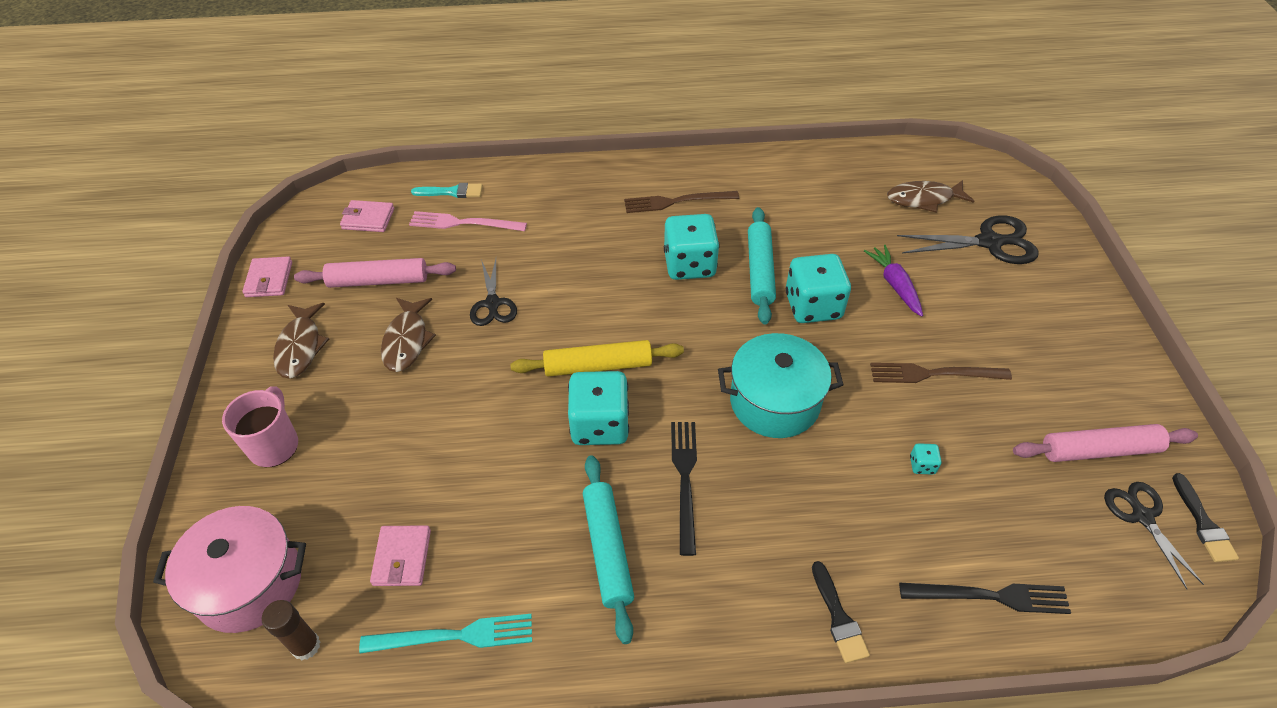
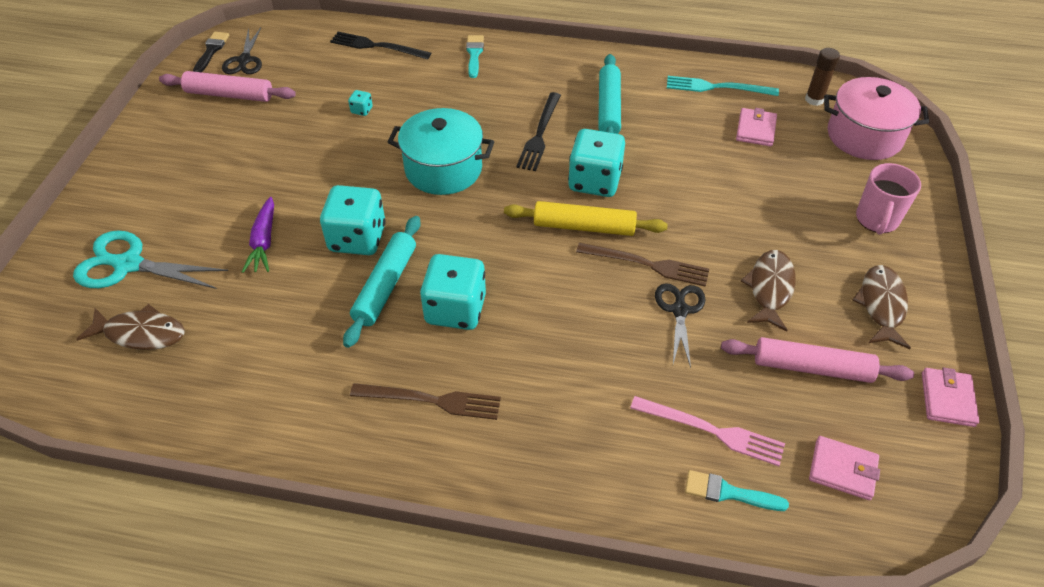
camera: 165 degrees left, 0 degrees up
black brush [812,561,870,663] -> turquoise brush [466,35,484,78]
brown fork [870,363,1012,383] -> brown fork moved to [576,243,709,287]
black scissors [897,215,1039,264] -> turquoise scissors [73,230,228,289]

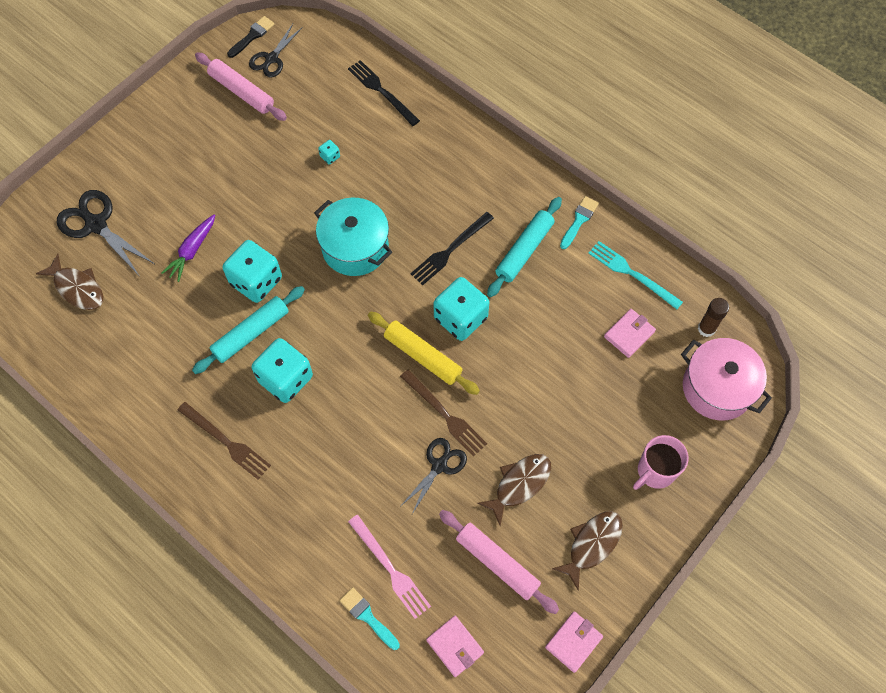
camera: 30 degrees right, 15 degrees up
turquoise scissors [73,230,228,289] -> black scissors [57,190,156,275]
turquoise brush [466,35,484,78] -> turquoise brush moved to [560,196,599,249]

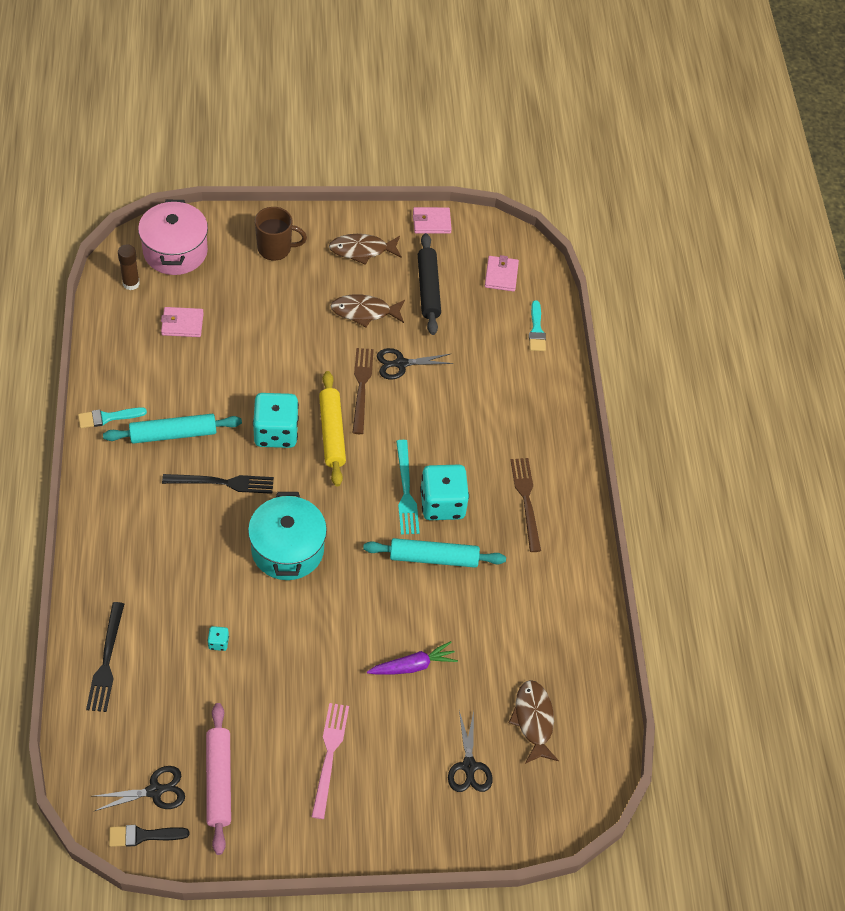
camera: 140 degrees left, 10 degrees down
black scissors [57,190,156,275] -> black scissors [448,711,493,792], size x0.65
turquoise dice [223,240,282,303] -> none
pink fork [348,515,431,619] -> pink fork moved to [311,703,349,819]
pink rolling pin [439,510,559,614] -> black rolling pin [418,233,441,335]
turquoise fork [588,241,683,309] -> turquoise fork moved to [396,440,420,535]
pink mug [633,435,688,490] -> brown mug [255,207,307,260]

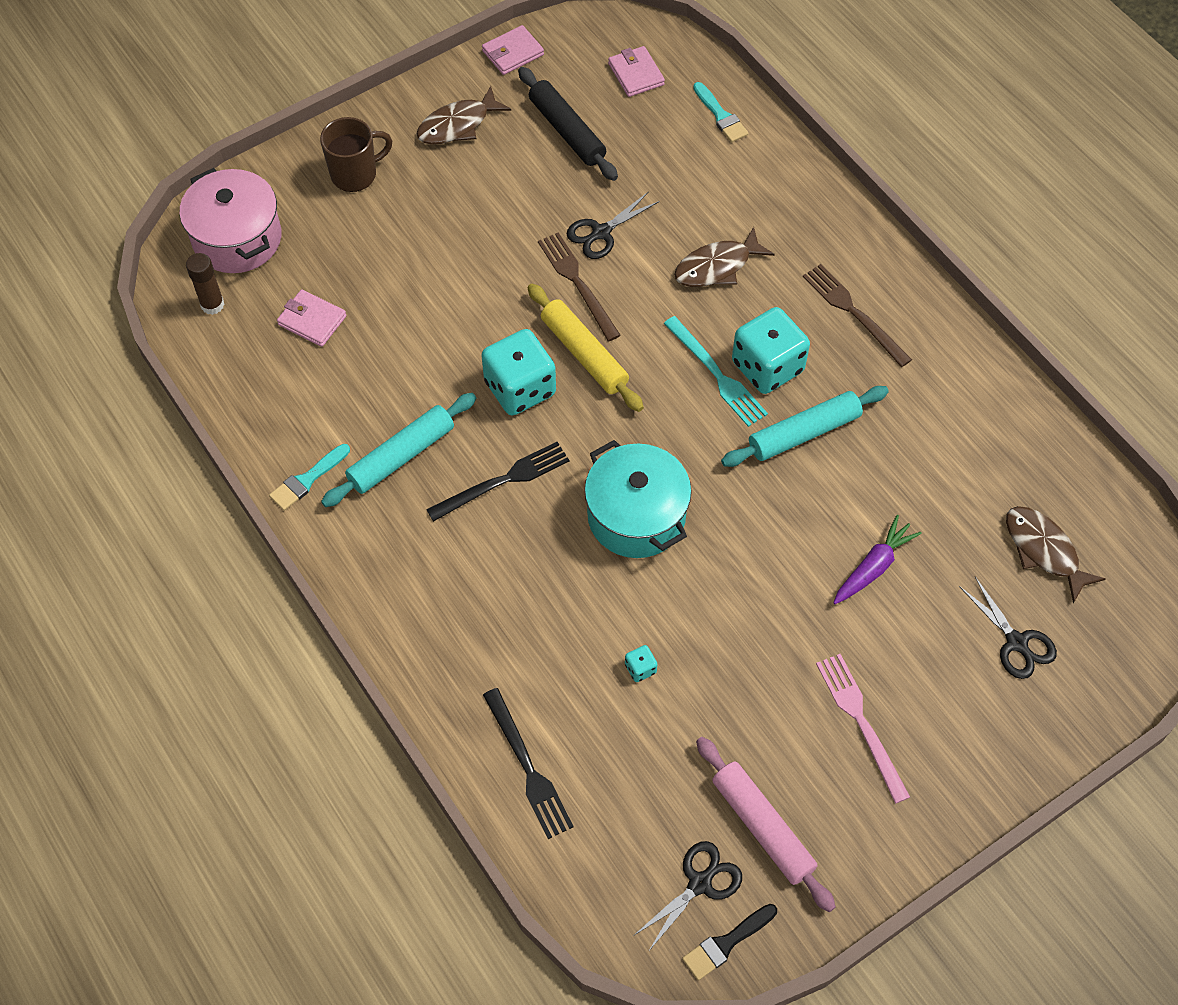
camera: 25 degrees left, 5 degrees up
pink wallet [161,307,204,337] -> pink wallet turned 60 degrees clockwise [277,289,346,347]
brown fish [330,294,405,327] -> brown fish moved to [674,227,775,287]

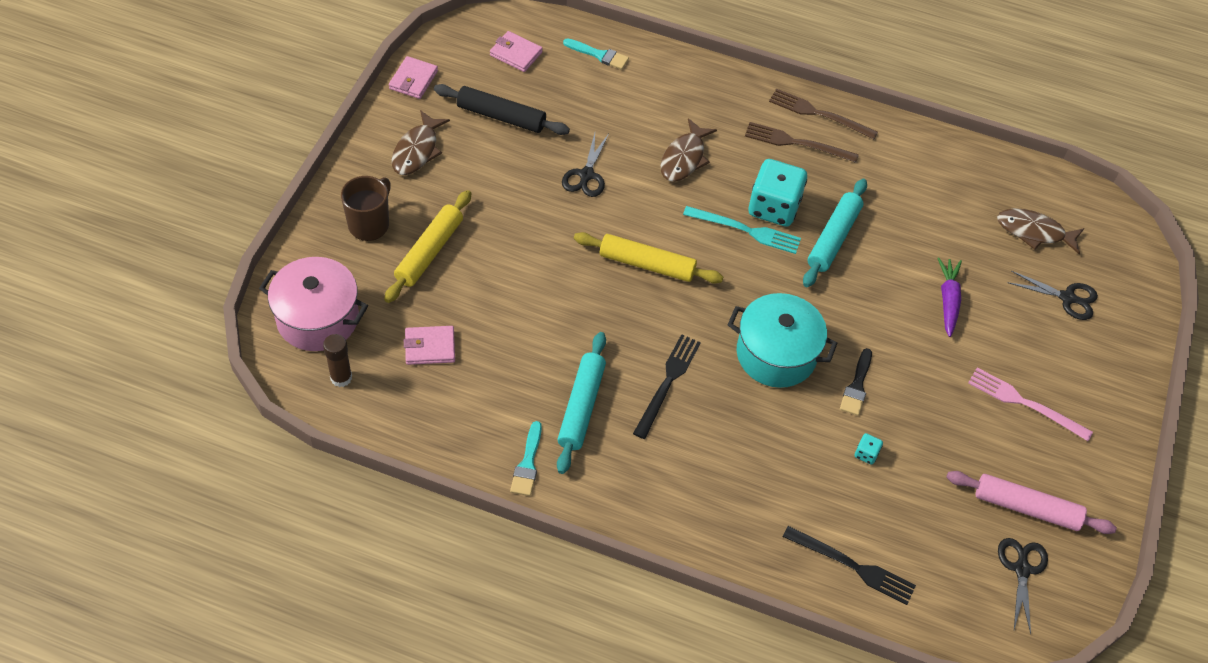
camera: 40 degrees left, 5 degrees down
turquoise dice [481,329,556,415] -> none
brown fork [538,232,621,341] -> brown fork moved to [769,88,878,139]
black brush [682,904,777,980] -> black brush moved to [840,348,872,416]
none -> yellow rolling pin [384,190,471,303]

